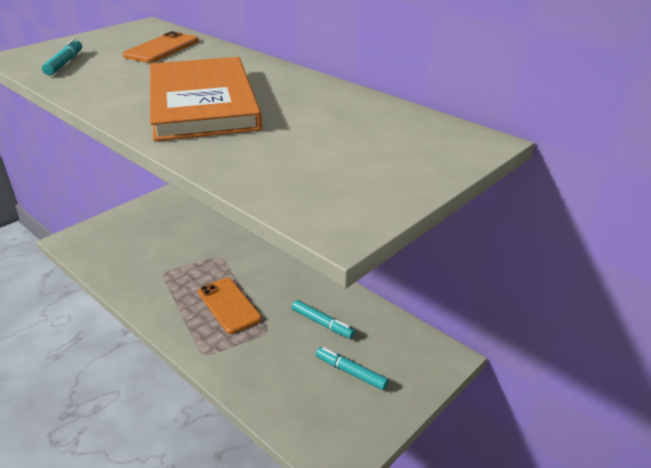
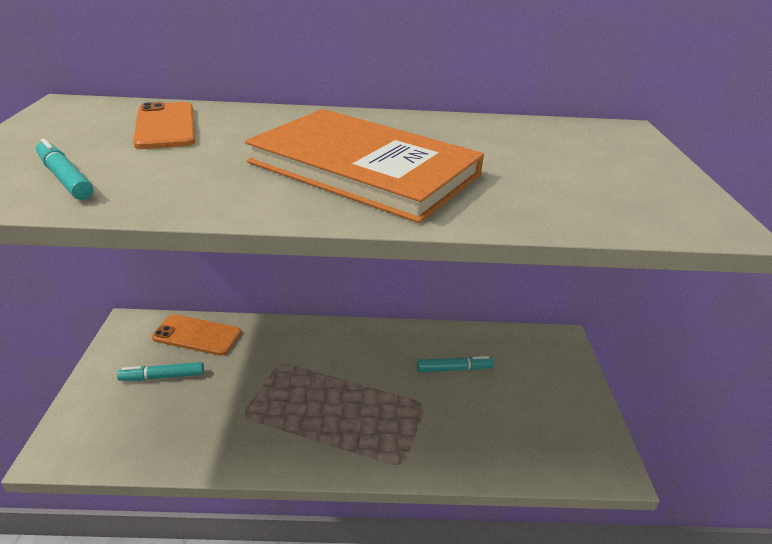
camera: 45 degrees left, 0 degrees up
orange phone [198,278,262,334] -> orange phone moved to [152,314,241,356]
turquoise marker [316,347,389,391] -> turquoise marker moved to [117,362,204,381]

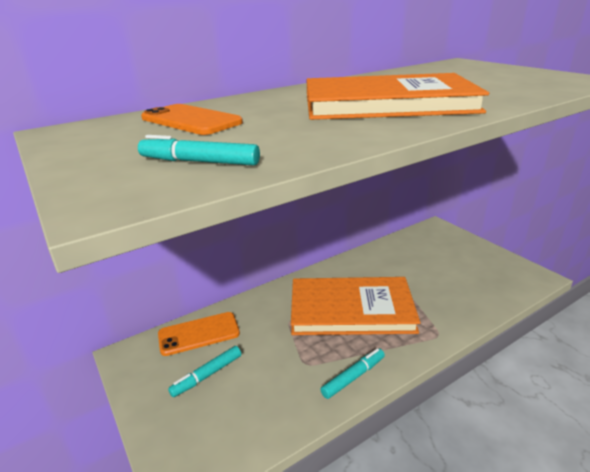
camera: 30 degrees left, 5 degrees down
turquoise marker [417,356,494,372] -> turquoise marker moved to [320,348,385,399]
none -> orange book [291,277,421,335]

